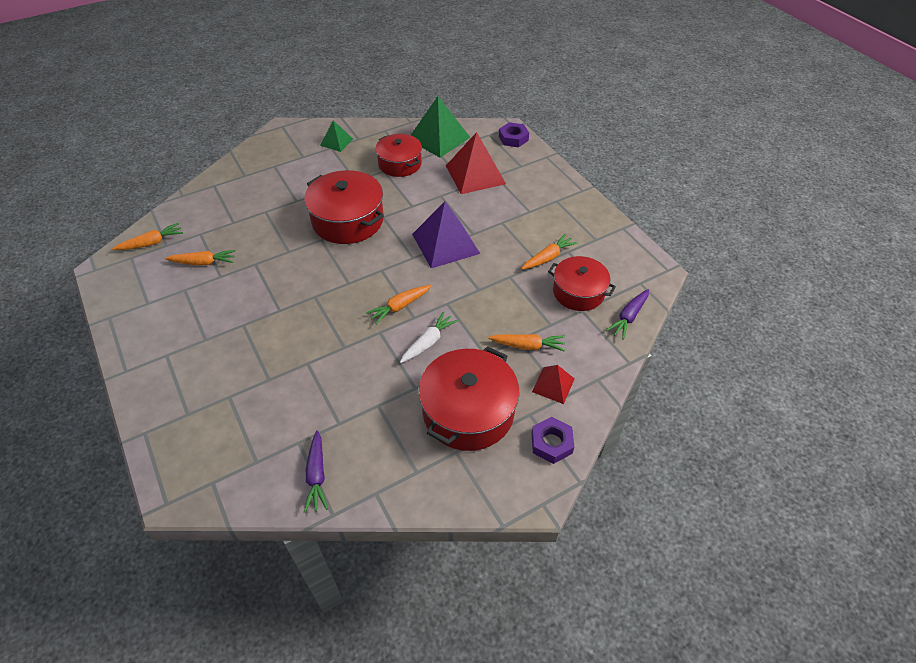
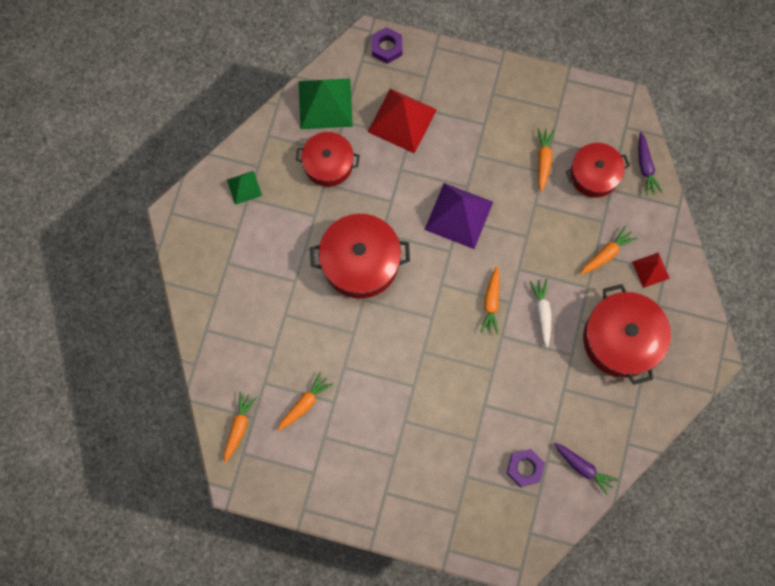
camera: 45 degrees left, 25 degrees up
purple nut [531,417,574,464] -> purple nut moved to [507,449,545,487]

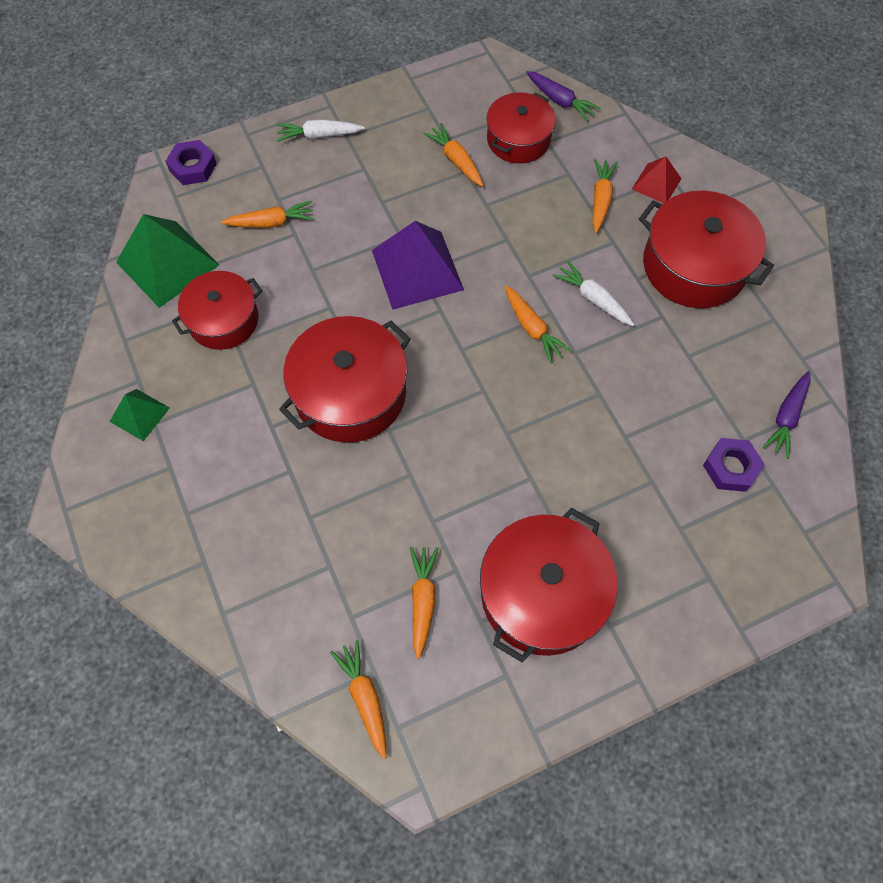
camera: 40 degrees left, 10 degrees down
red pyramid [368,89,437,154] -> orange carrot [221,201,315,228]
purple carrot [554,443,618,496] -> purple carrot turned 120 degrees clockwise [762,371,811,459]
none -> white carrot [276,119,365,142]
none -> red pot [480,508,618,663]

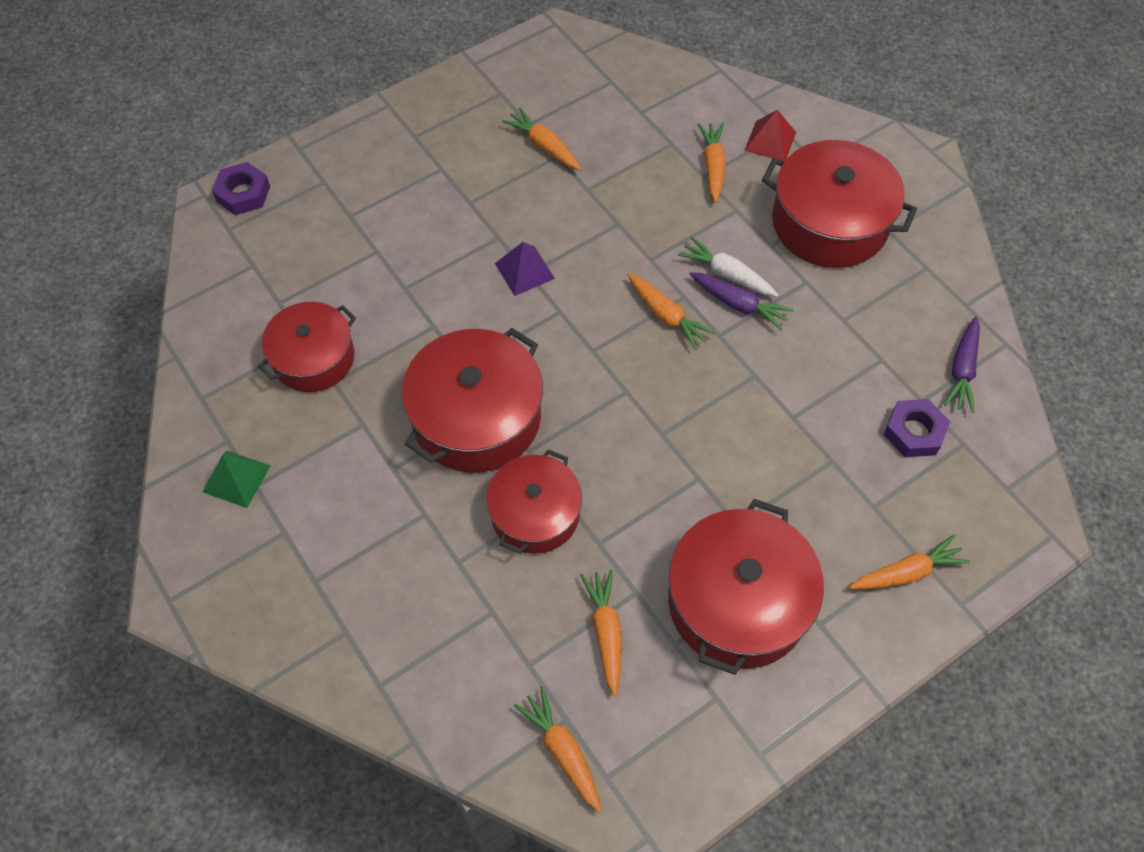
camera: 10 degrees left, 5 degrees down
green pyramid [116,214,219,308] -> none
orange carrot [221,201,315,228] -> orange carrot moved to [849,535,970,589]
white carrot [276,119,365,142] -> none
purple pyramid [372,221,464,310] -> purple pyramid [495,242,555,296], size x0.53
red pot [486,92,555,164] -> red pot moved to [486,450,582,554]
purple carrot [526,71,601,121] -> purple carrot moved to [690,272,794,330]

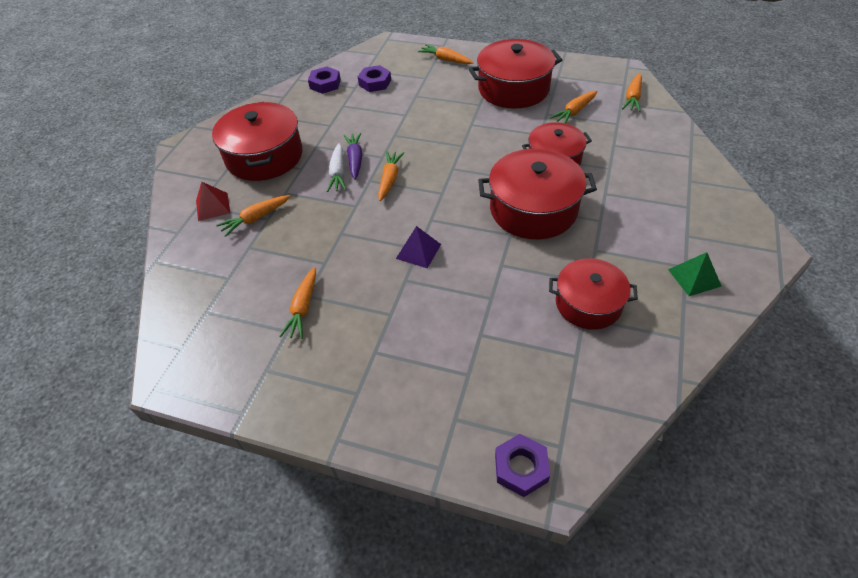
camera: 125 degrees left, 10 degrees down
purple carrot [944,316,980,413] -> purple nut [308,66,341,94]

